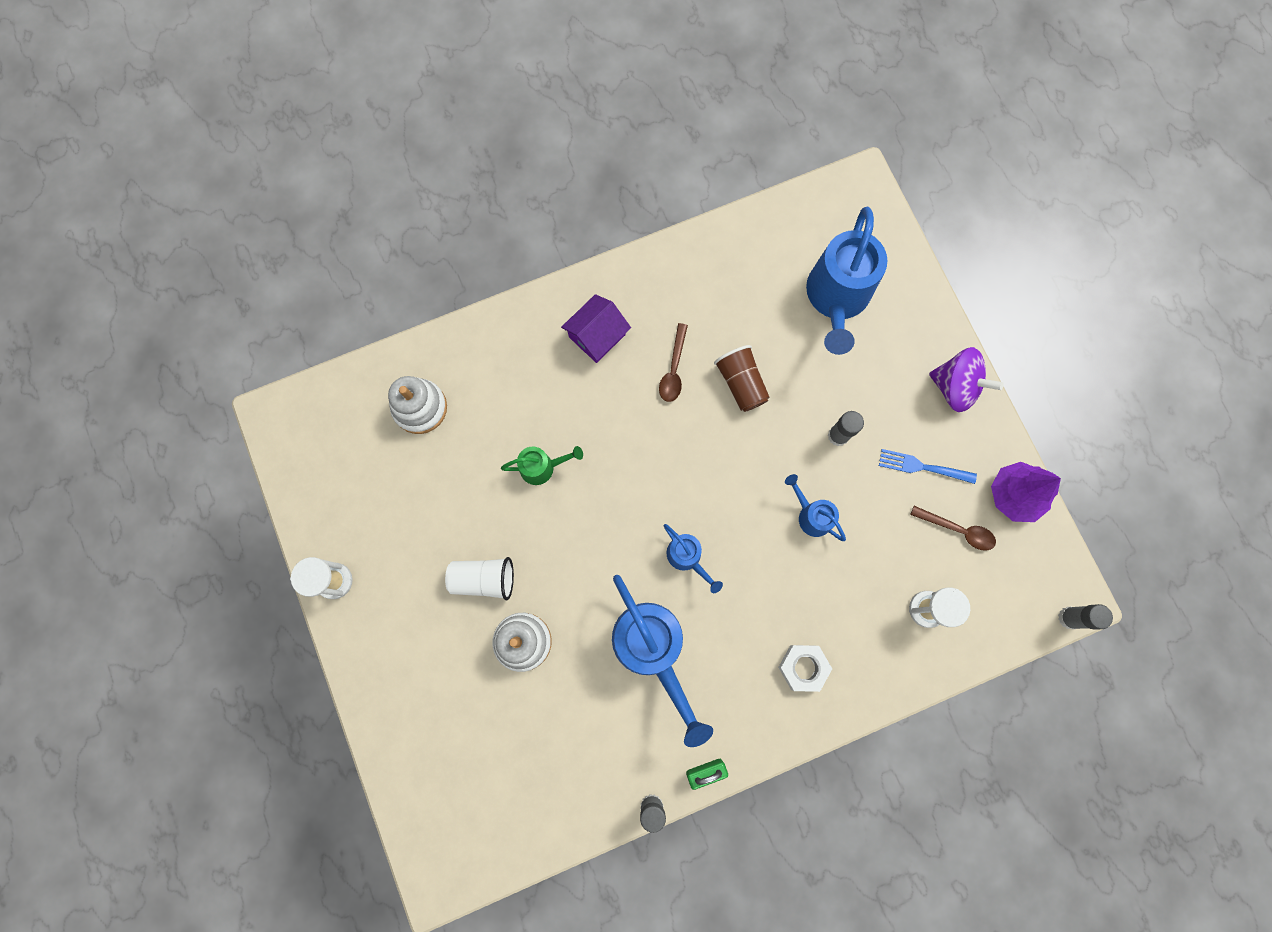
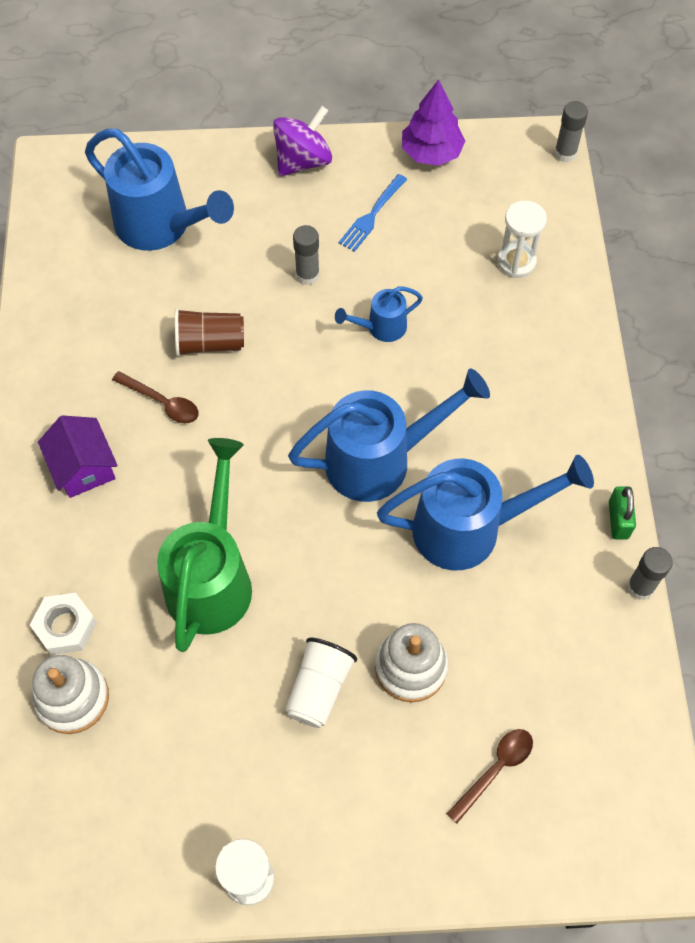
camera: 70 degrees left, 15 degrees down
green watering can [501,446,583,485] -> green watering can [157,438,252,652], size x2.02
blue watering can [664,524,723,593] -> blue watering can [288,368,490,502], size x2.02
white nut [778,645,832,692] -> white nut moved to [30,593,97,655]
brown spoon [910,506,996,551] -> brown spoon moved to [447,729,533,823]

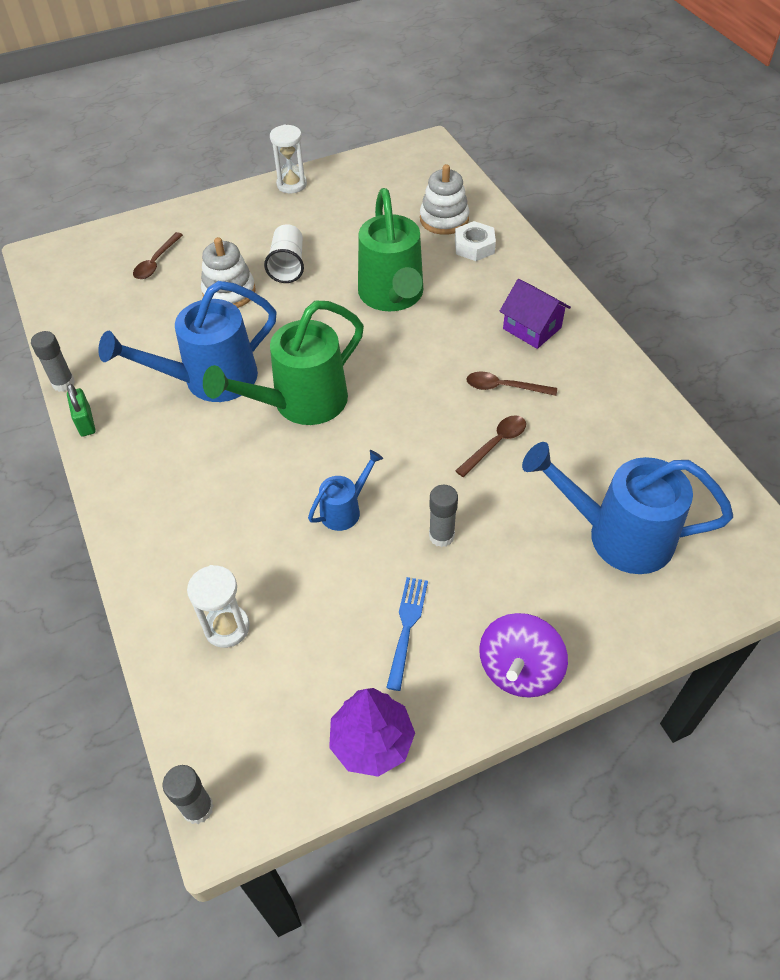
camera: 160 degrees right, 10 degrees down
brown cup [175,308,244,356] -> brown spoon [455,415,526,477]
blue watering can [288,368,490,502] -> green watering can [203,301,364,425]

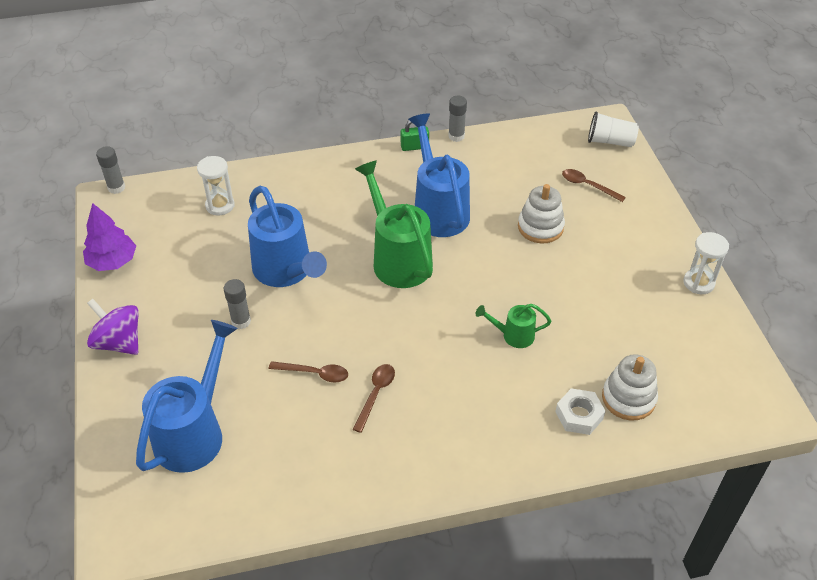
camera: 100 degrees right, 5 degrees down
white cup [264,224,304,283] -> white cup moved to [588,111,639,147]
blue watering can [308,450,383,531] -> blue watering can [248,186,327,287], size x2.02
green watering can [358,188,423,311] -> green watering can [476,304,551,348], size x0.49
blue fork [386,577,428,691] -> none
brown spoon [455,415,526,477] -> brown spoon turned 45 degrees counterclockwise [269,361,348,383]
purple house [500,279,571,349] -> none

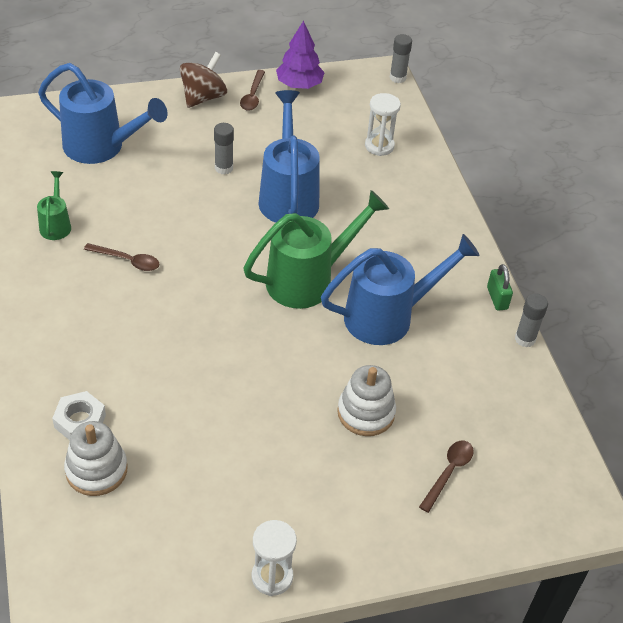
camera: 85 degrees right, 0 degrees up
purple spinning top [87,299,139,355] -> brown spinning top [180,52,227,108]
blue watering can [248,186,327,287] -> blue watering can turned 120 degrees clockwise [258,90,320,223]
brown spoon [269,361,348,383] -> brown spoon moved to [240,70,265,111]
green watering can [476,304,551,348] -> green watering can moved to [37,171,71,240]
white cup [588,111,639,147] -> none

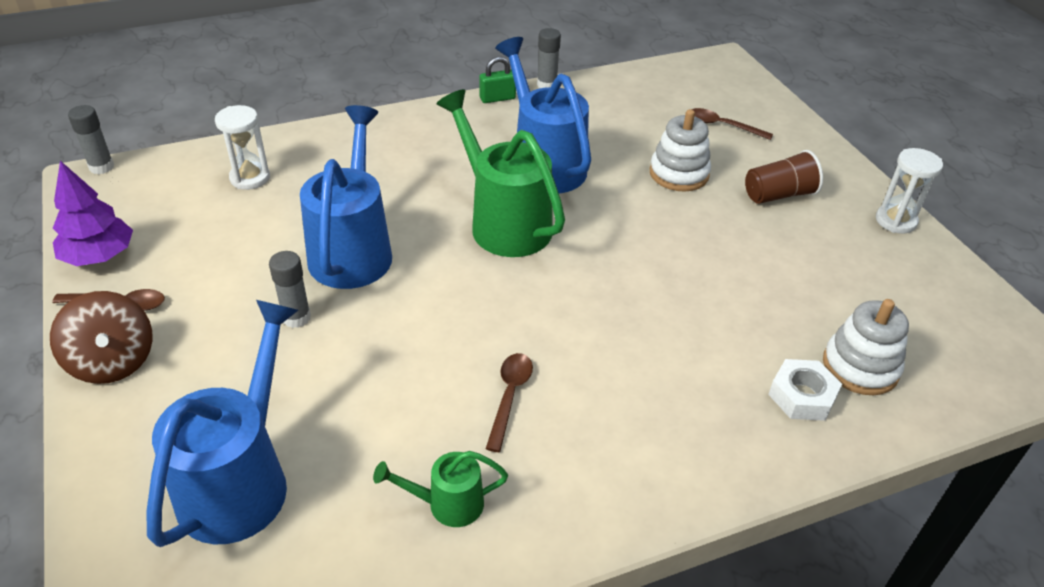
camera: 95 degrees left, 5 degrees down
brown spinning top [180,52,227,108] -> brown spinning top turned 150 degrees counterclockwise [50,291,152,384]
blue watering can [258,90,320,223] -> blue watering can turned 105 degrees clockwise [300,105,392,289]
none -> brown cup [745,150,823,204]

